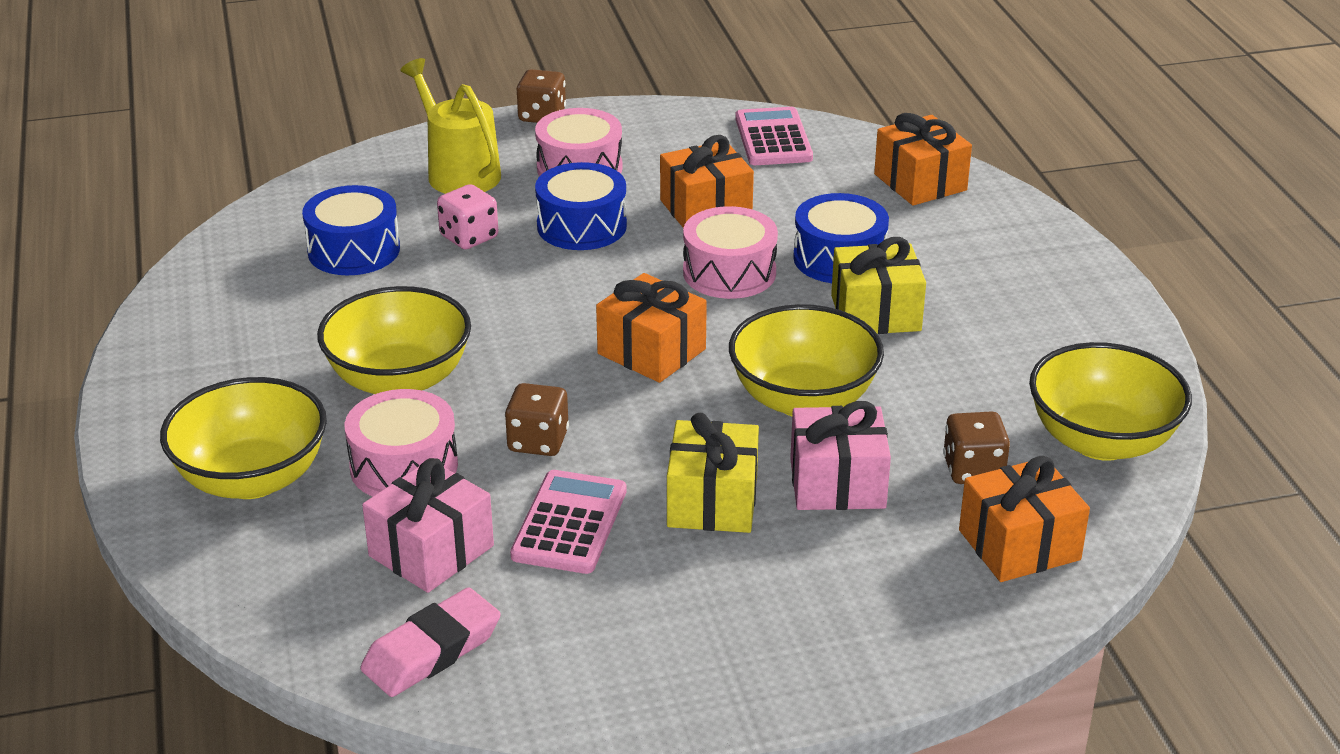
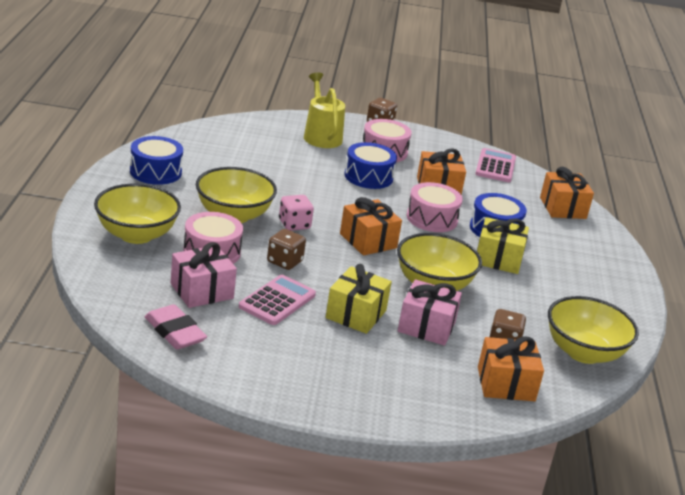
camera: 15 degrees right, 5 degrees down
blue drum [302,185,400,275] -> blue drum moved to [130,136,183,185]
pink eraser [360,587,501,697] -> pink eraser turned 75 degrees clockwise [145,304,207,350]
pink dice [437,184,498,249] -> pink dice moved to [279,195,314,231]

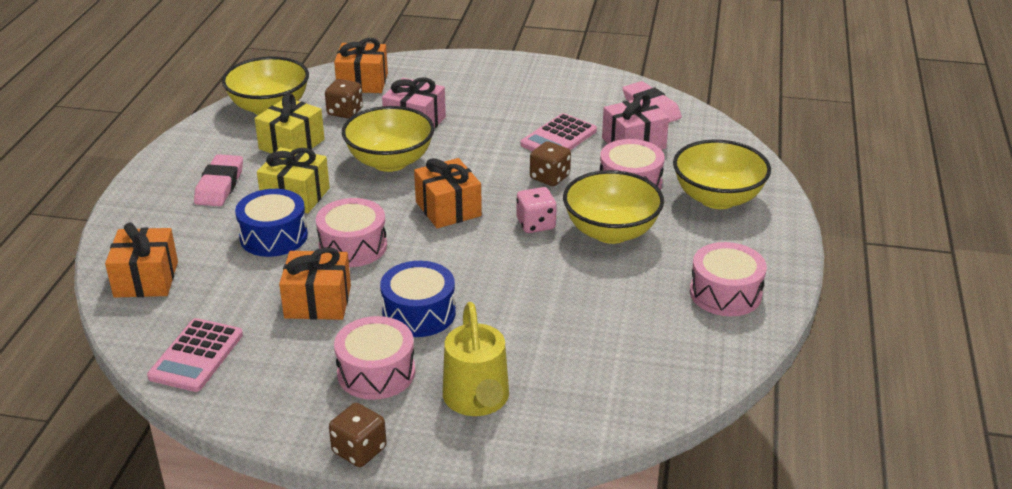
camera: 170 degrees left, 5 degrees up
blue drum [130,136,183,185] -> pink drum [690,242,767,316]
yellow gift [326,264,392,334] -> yellow gift moved to [254,93,325,153]
none -> pink eraser [194,154,243,206]

